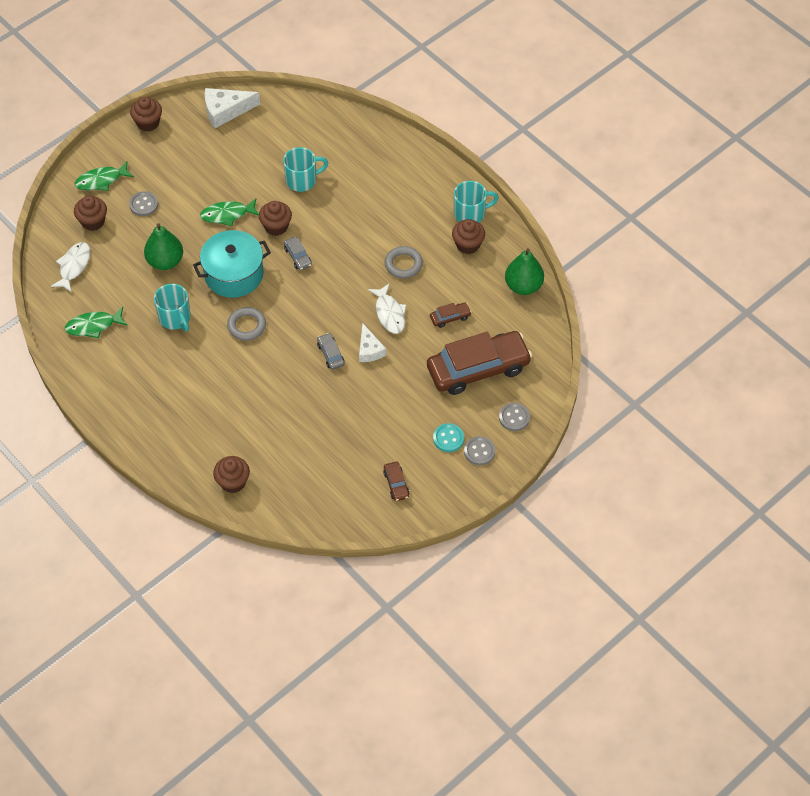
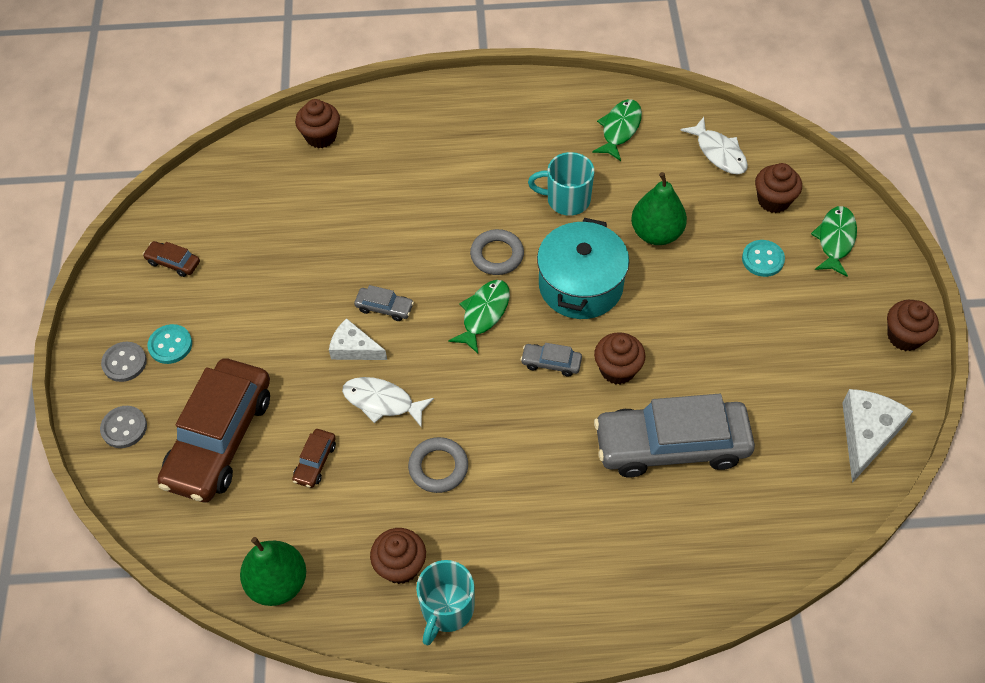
camera: 130 degrees right, 0 degrees up
grey button [129,191,158,216] -> turquoise button [742,240,785,277]
green fish [200,199,259,226] -> green fish moved to [448,280,510,354]
turquoise mug [283,147,328,192] -> grey car [594,394,755,477]

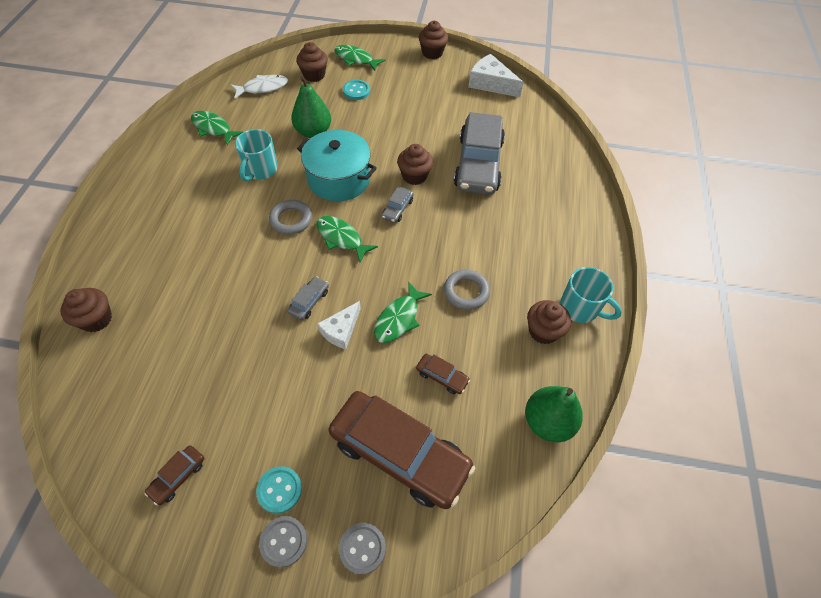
camera: 80 degrees left, 0 degrees up
white fish [342,377,434,428] -> green fish [374,281,432,343]

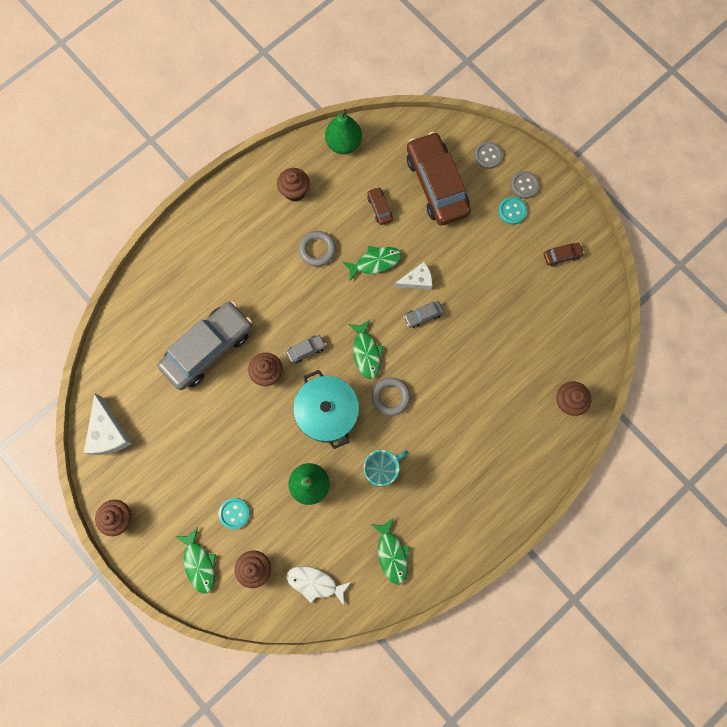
camera: 140 degrees left, 20 degrees up
turquoise mug [560,267,622,323] -> none

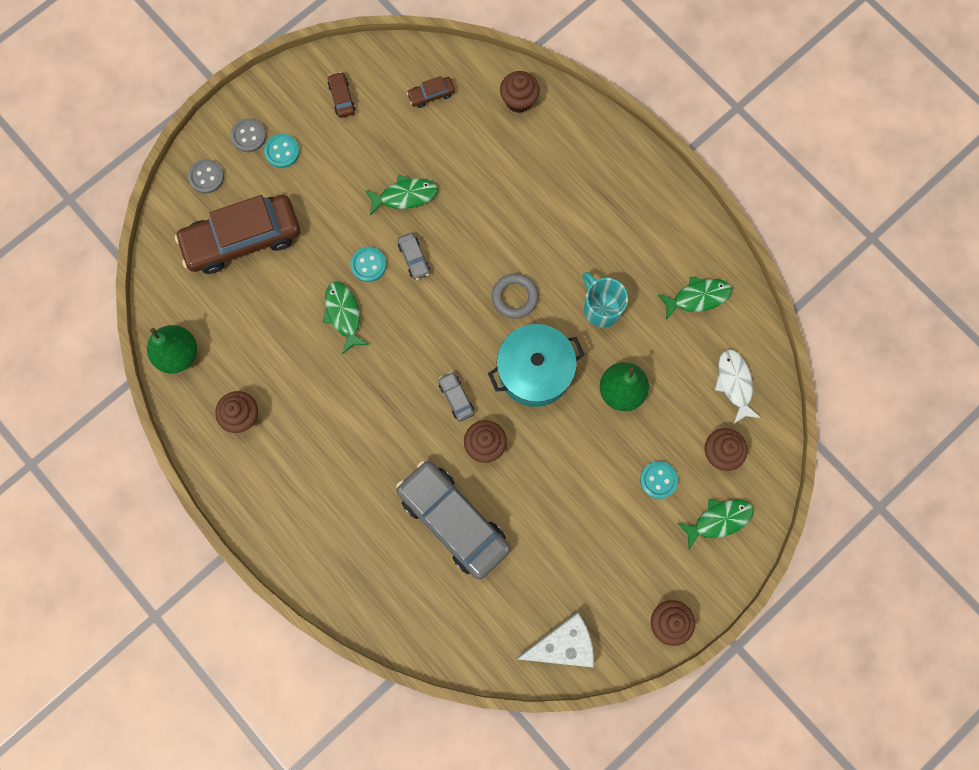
camera: 90 degrees left, 0 degrees up
white fish [287,566,351,605] -> white fish turned 150 degrees clockwise [715,349,761,424]
grey ring [299,231,336,266] -> none
green fish [348,320,384,379] -> green fish moved to [365,175,438,215]
brown car [367,187,393,225] -> brown car moved to [407,76,455,108]
white cheese [394,262,432,290] -> turquoise button [350,247,387,282]

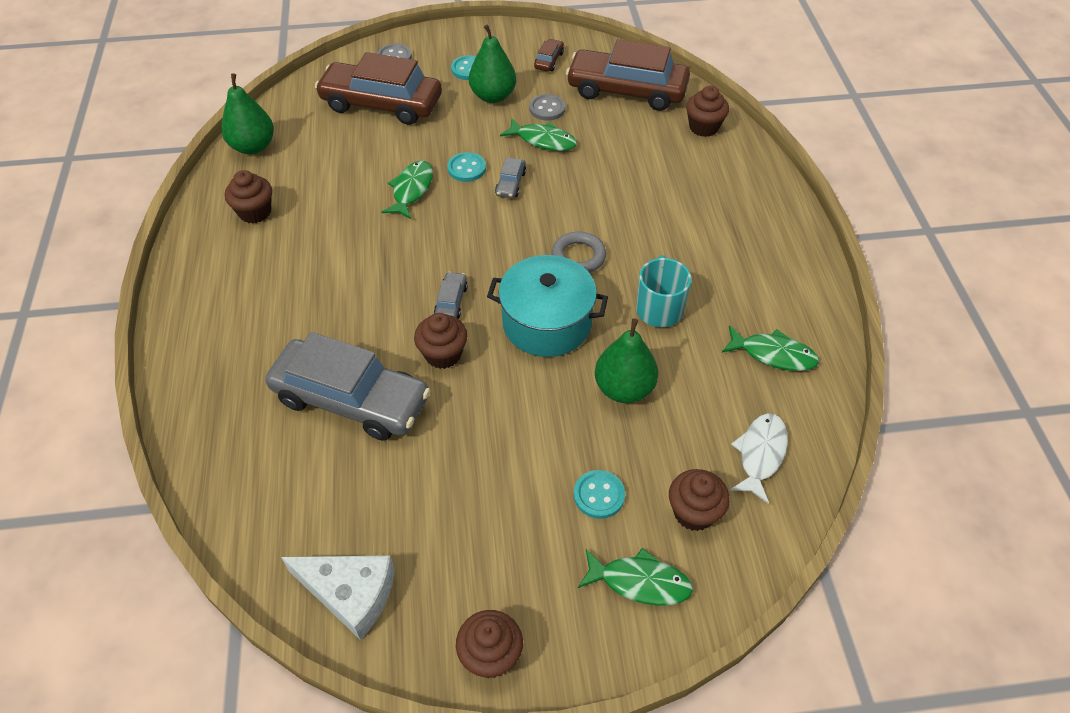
camera: 35 degrees right, 25 degrees down
grey button [231,118,266,152] -> grey button moved to [529,94,565,121]
grey car [396,460,511,580] -> grey car turned 120 degrees clockwise [265,332,431,441]
brown car [407,76,455,108] -> brown car [566,39,690,111], size x2.47
none -> green pear [469,24,516,103]

